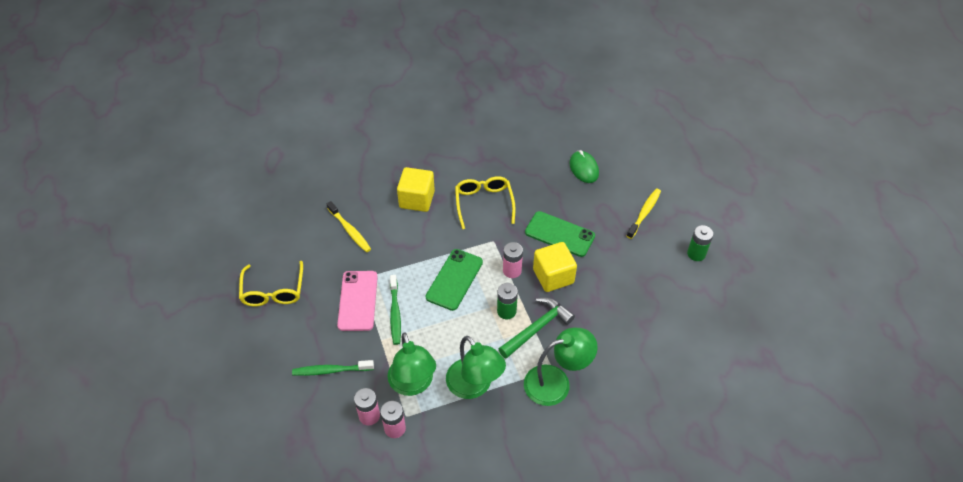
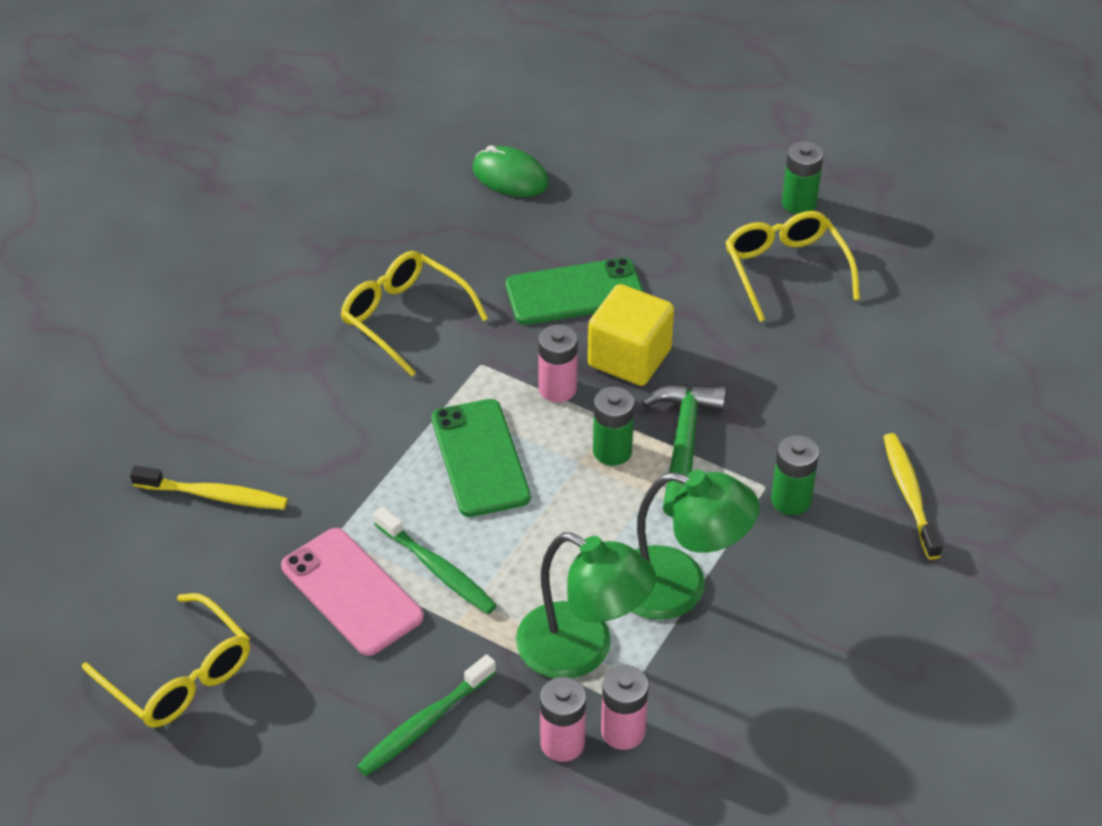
camera: 40 degrees left, 5 degrees down
yellow cube [397,167,435,212] -> none
green lamp [524,328,598,406] -> green battery [771,435,819,515]
yellow toothbrush [627,188,661,239] -> yellow toothbrush moved to [883,433,943,560]
none -> yellow glasses [725,211,860,322]

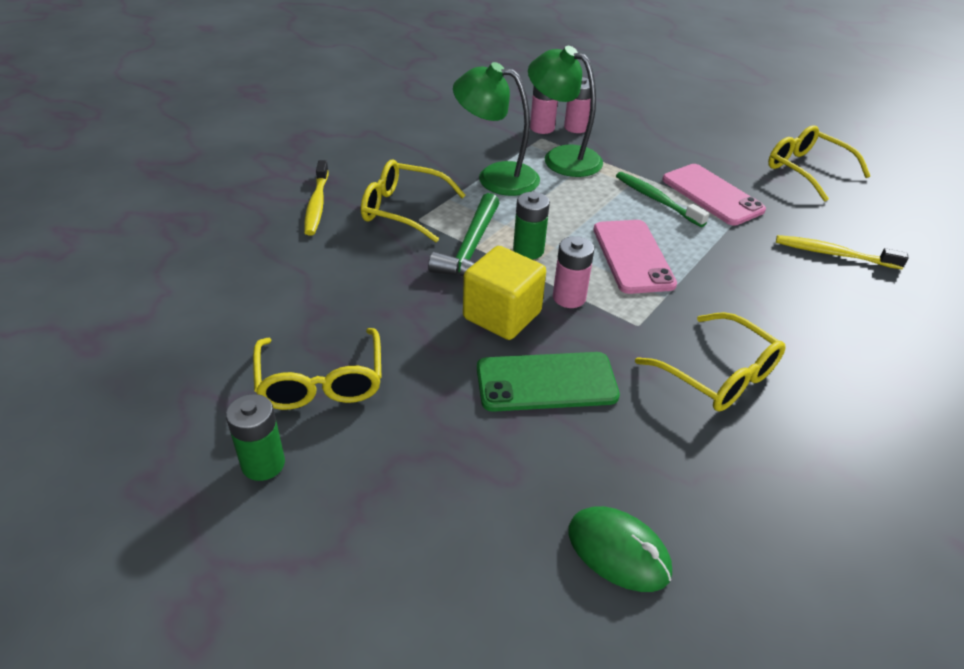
camera: 175 degrees left, 5 degrees down
green toothbrush [357,654,496,776] -> none
green phone [432,399,531,517] -> pink phone [593,220,677,294]
green battery [771,435,819,515] -> yellow glasses [361,159,466,242]

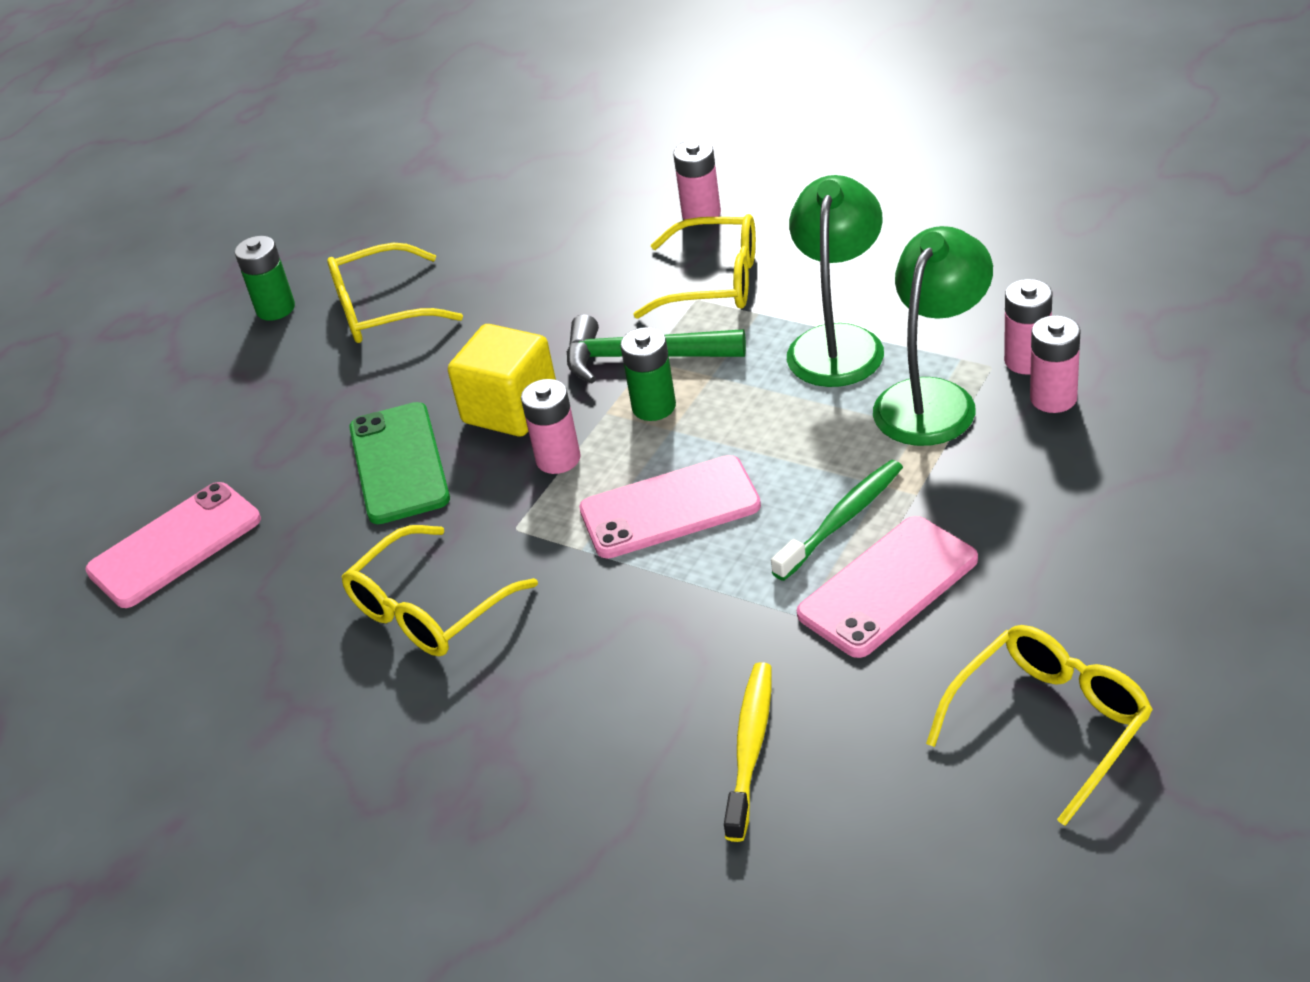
camera: 90 degrees right, 0 degrees up
yellow toothbrush [304,160,329,235] -> pink battery [673,140,721,225]
yellow glasses [361,159,466,242] -> yellow glasses turned 90 degrees clockwise [633,214,756,319]
green mouse [568,506,672,592] -> pink phone [85,482,261,608]

